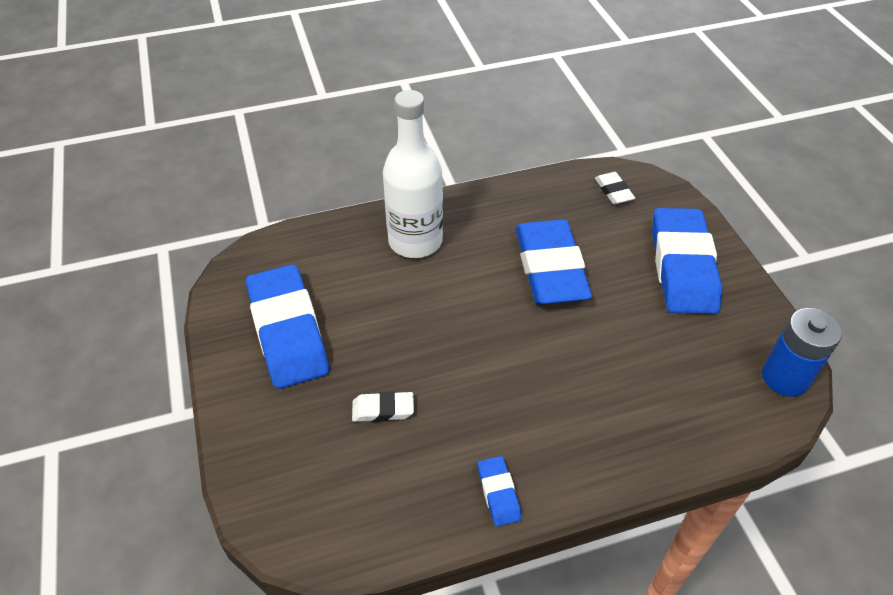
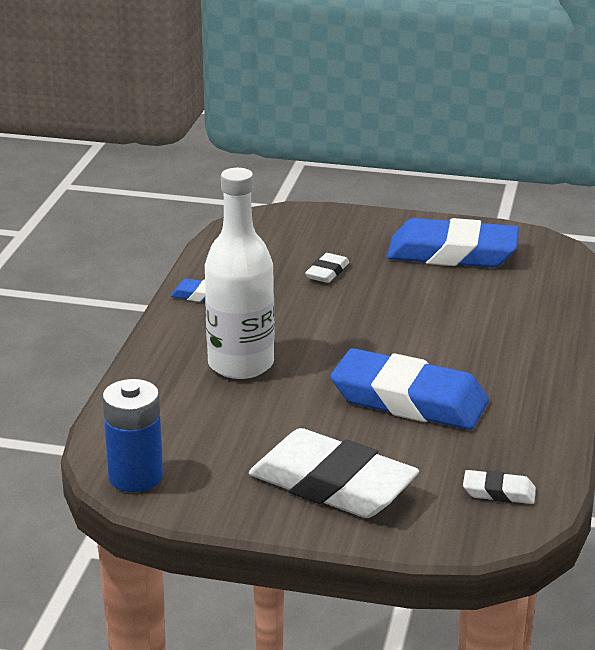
camera: 120 degrees right, 20 degrees down
white bottle [383,90,443,258] -> white bottle moved to [205,168,275,379]
blue eraser [652,208,722,314] -> white eraser [249,428,419,518]

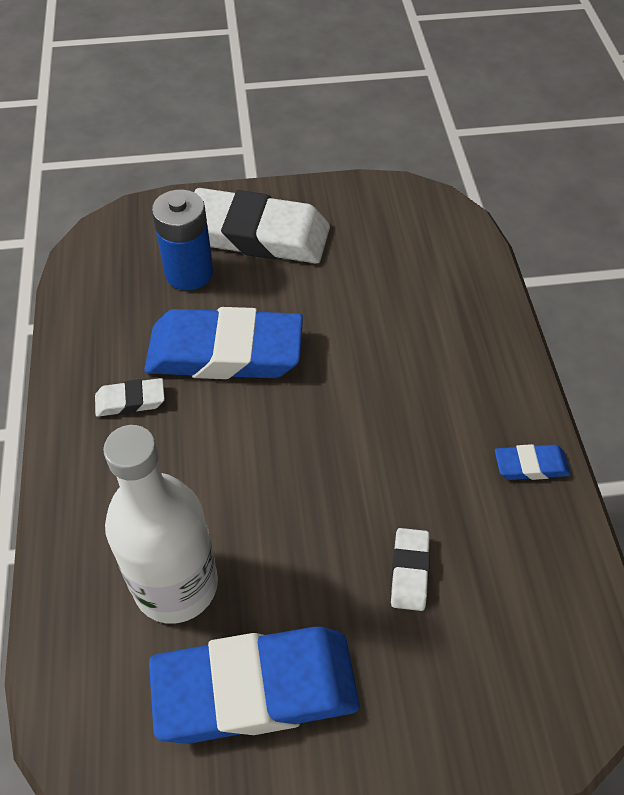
camera: 160 degrees right, 25 degrees up
blue battery [102,379,163,492] -> blue battery moved to [152,189,213,290]
white bottle [205,168,275,379] -> white bottle moved to [103,425,218,624]
white eraser [463,470,536,504] -> white eraser moved to [95,378,165,417]

